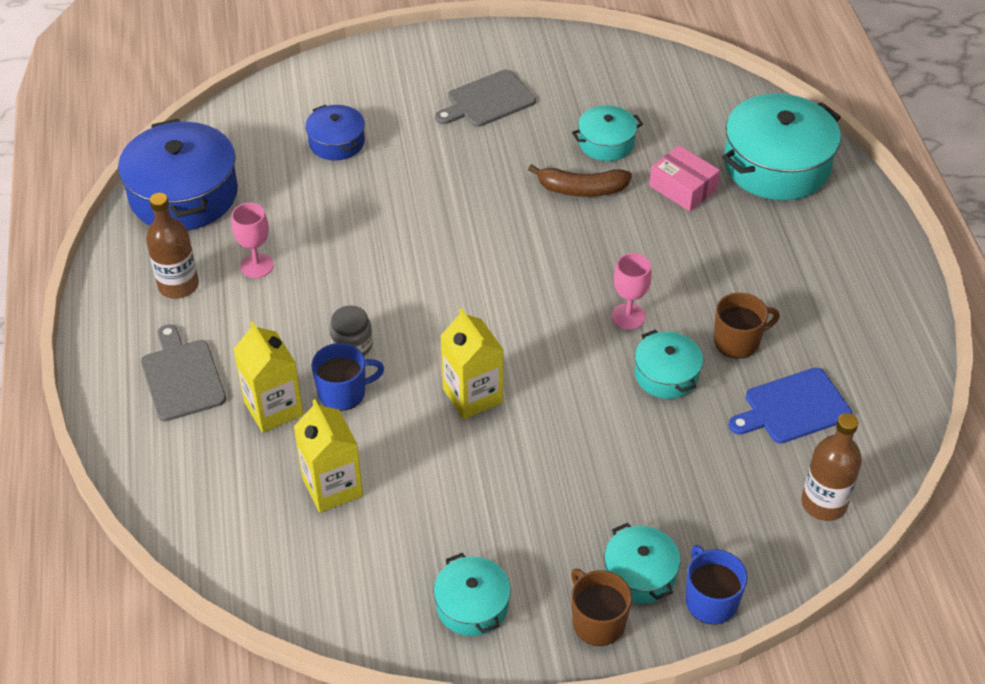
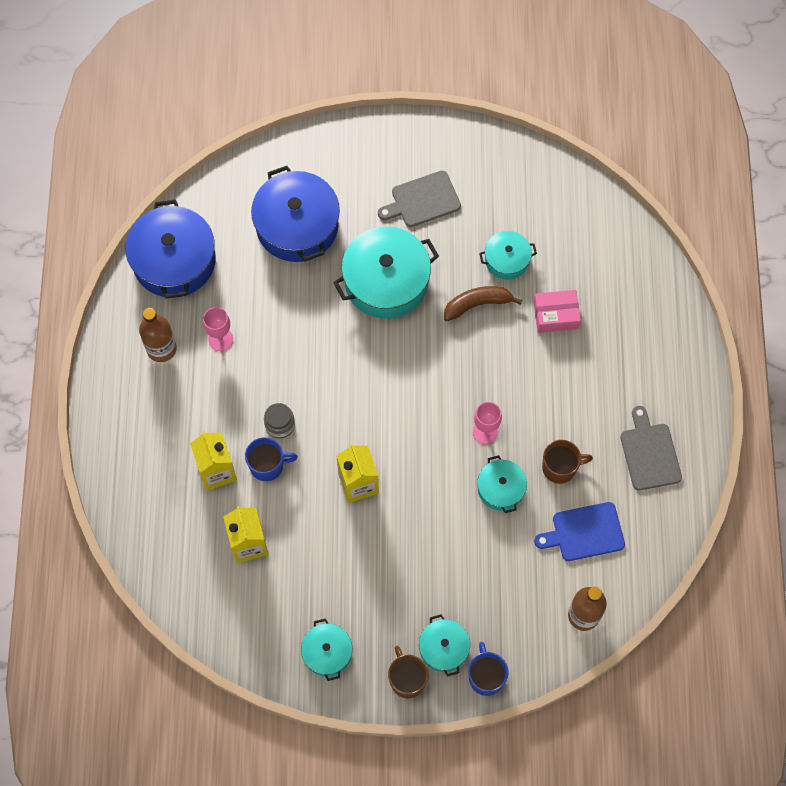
camera: 10 degrees right, 20 degrees up
grey cutting board [141,324,226,421] -> grey cutting board moved to [620,406,682,490]
blue pot [305,105,365,160] -> blue pot [251,166,340,262], size x1.87
brown banana [528,164,632,197] -> brown banana turned 150 degrees clockwise [444,286,522,321]
pink box [649,145,720,211] -> pink box turned 60 degrees counterclockwise [533,290,581,333]
turquoise pot [722,93,841,200] -> turquoise pot moved to [333,227,439,319]

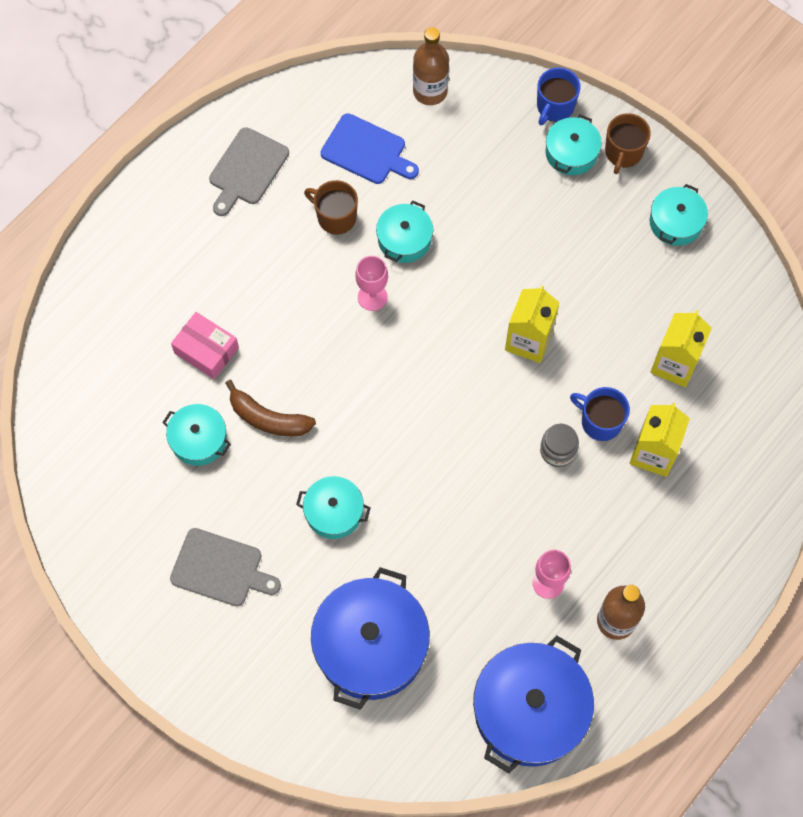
camera: 140 degrees left, 0 degrees up
turquoise pot [333,227,439,319] -> turquoise pot [296,476,370,539], size x0.53

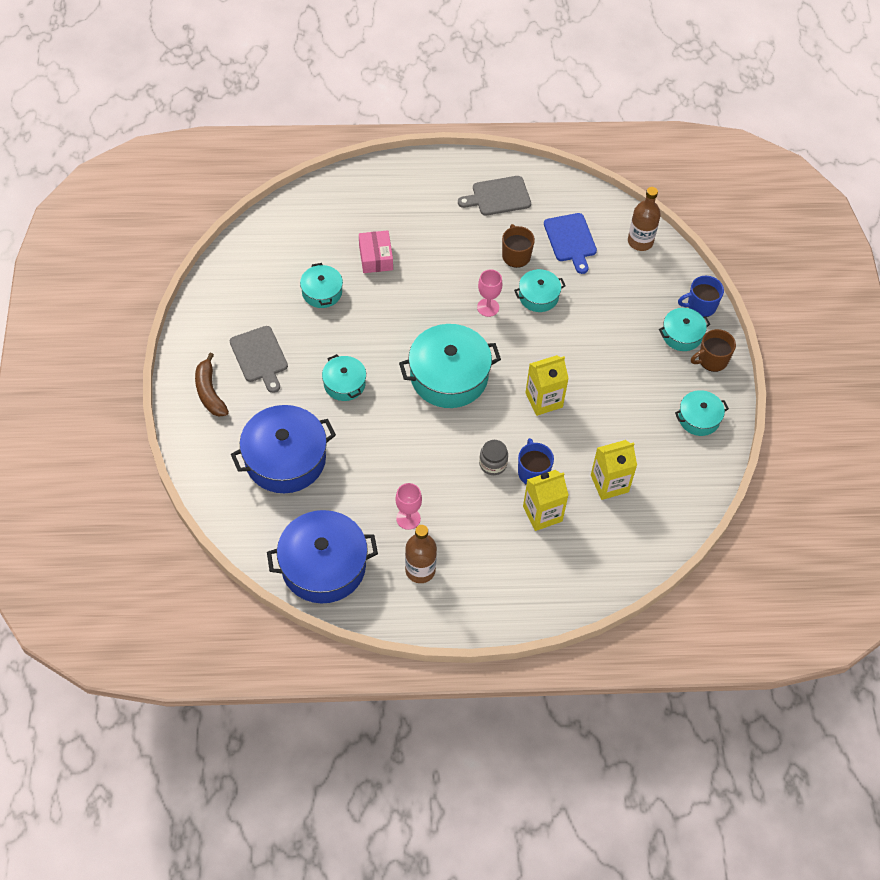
camera: 45 degrees right, 10 degrees down
brown banana [225,380,316,436] -> brown banana moved to [195,353,229,417]
none -> turquoise pot [399,324,501,408]

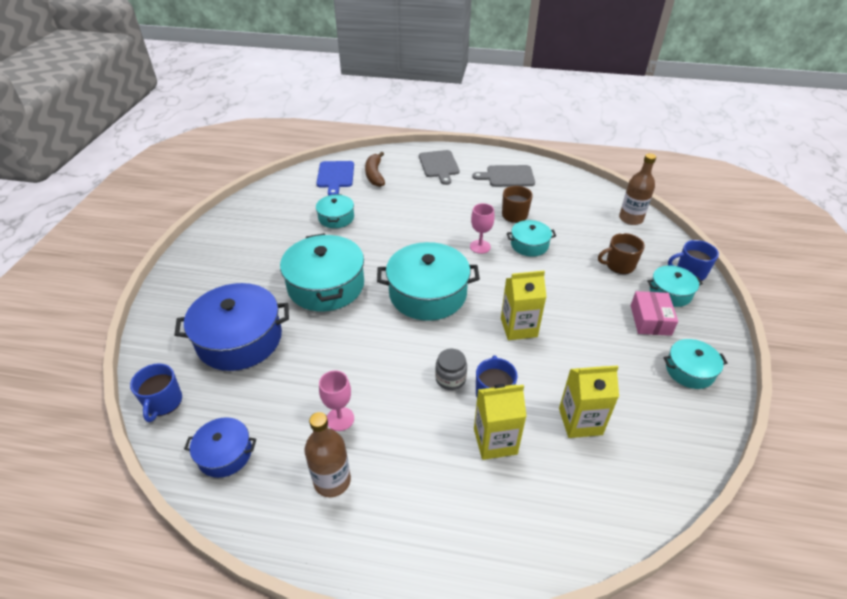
camera: 15 degrees right, 15 degrees down
brown banana [195,353,229,417] -> brown banana moved to [365,152,385,187]
grey cutting board [230,326,288,393] -> grey cutting board moved to [419,150,460,185]
blue pot [267,510,378,603] -> blue pot [184,417,256,478], size x0.53
turquoise pot [322,354,366,401] -> turquoise pot [280,233,364,311], size x1.87
pink box [359,230,393,273] -> pink box moved to [631,291,678,336]
blue cutting board [544,213,597,274] -> blue cutting board moved to [317,161,354,195]
brown mug [691,329,736,372] -> brown mug moved to [598,233,645,274]
none -> blue mug [130,363,182,422]

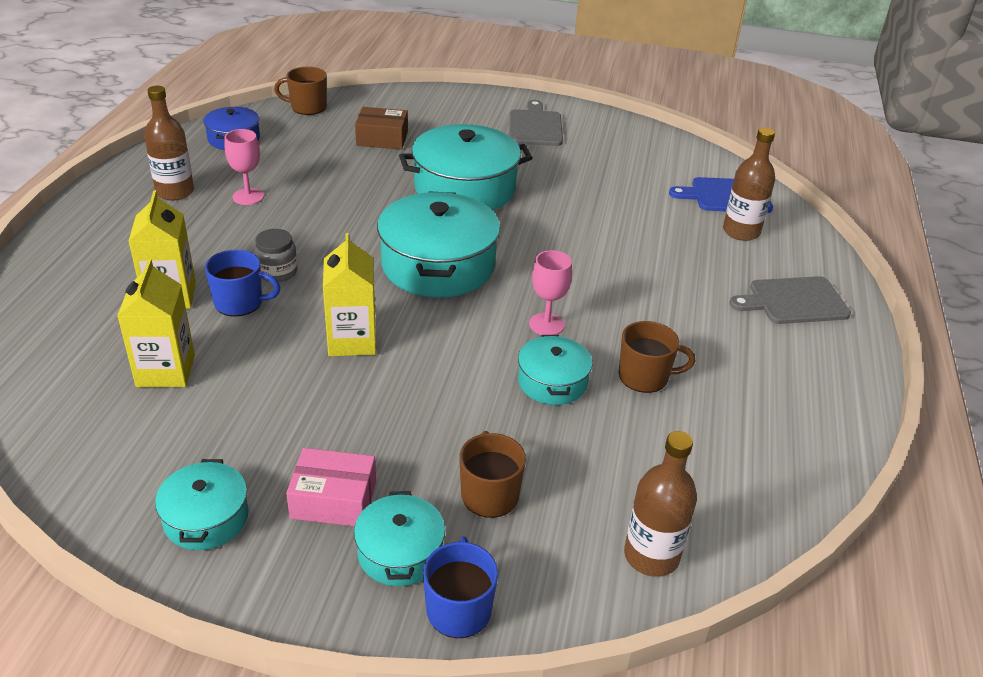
camera: 90 degrees right, 5 degrees down
blue mug [130,363,182,422] -> brown mug [274,67,327,115]
blue pot [174,283,289,371] -> brown box [355,107,408,149]
turquoise pot [316,194,354,228] -> none
brown banana [365,152,385,187] -> brown bottle [723,127,775,241]
grey cutting board [472,165,535,187] -> grey cutting board moved to [510,100,563,146]

